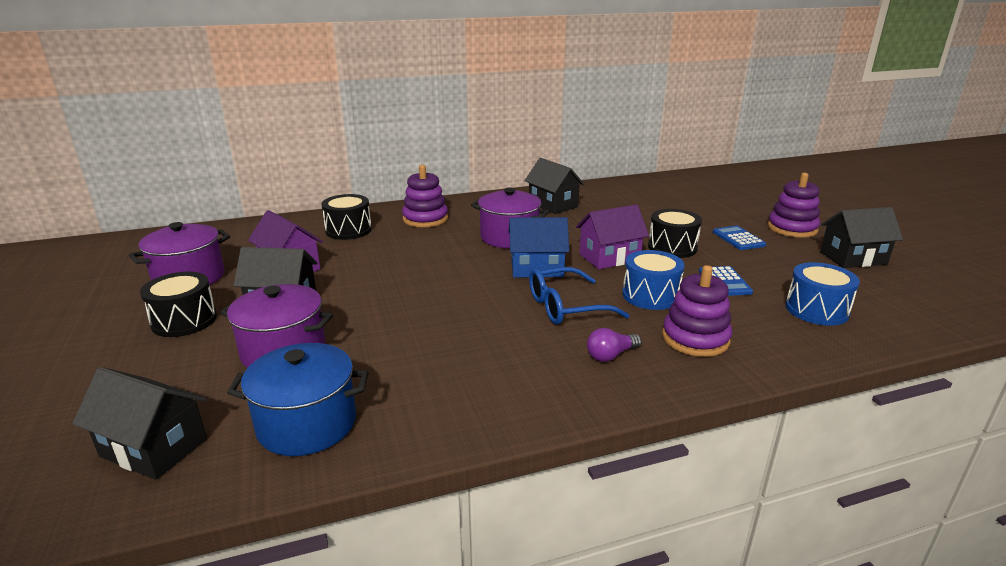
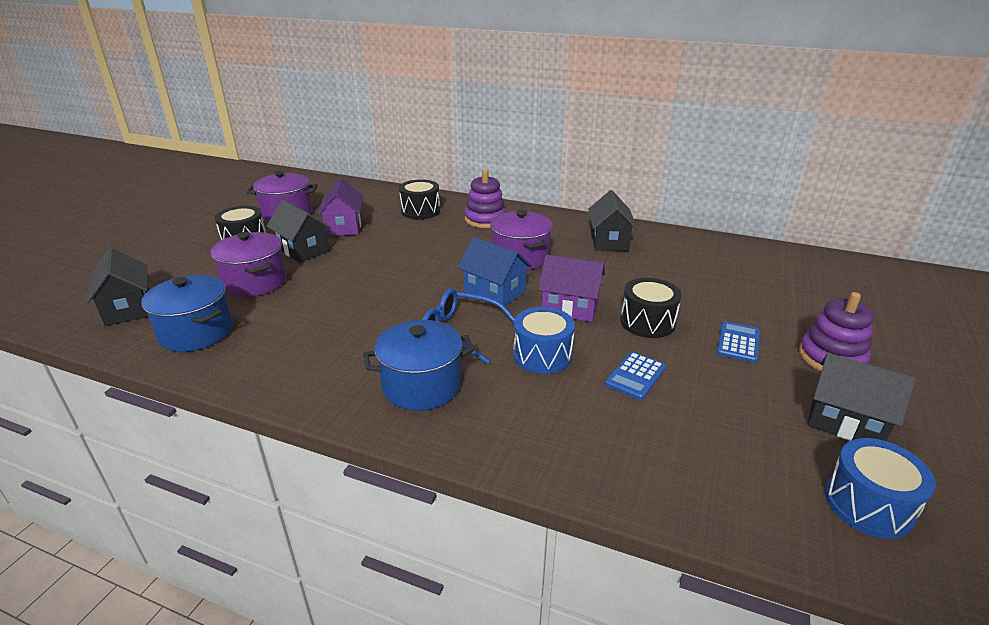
camera: 40 degrees right, 5 degrees up
purple light bulb [587,328,642,362] -> blue pot [363,320,475,411]
purple stacking toy [662,265,732,357] -> none
blue drum [785,262,860,326] -> blue drum moved to [825,438,936,539]

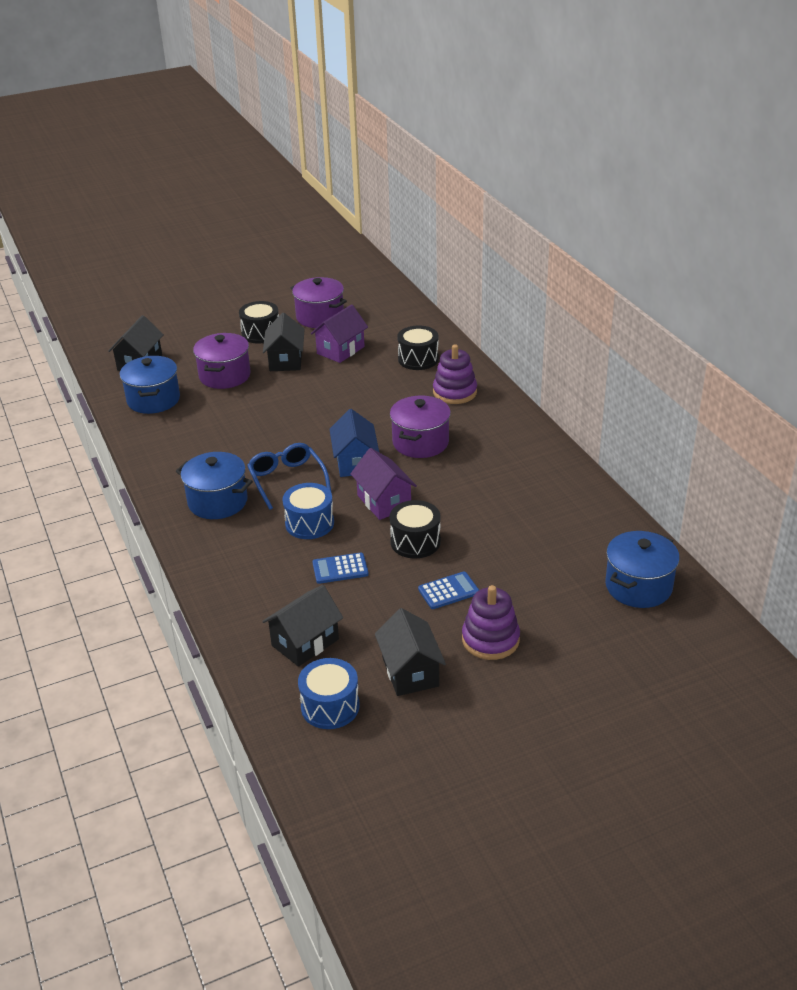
camera: 45 degrees right, 5 degrees up
black house [588,190,637,251] -> black house moved to [262,585,343,667]
none -> blue pot [605,531,680,608]

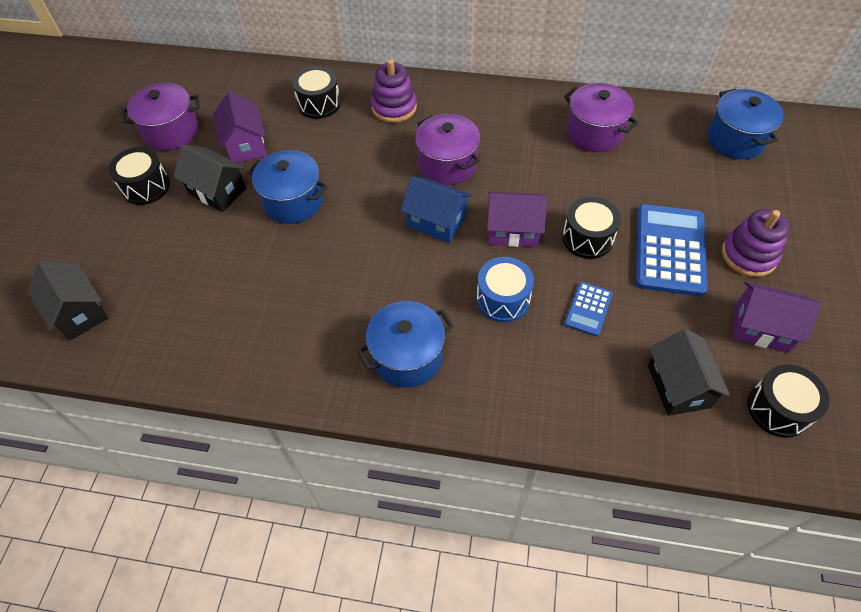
camera: 55 degrees left, 20 degrees up
blue pot [120,356,180,414] -> blue pot moved to [247,150,327,224]
purple pot [193,333,251,389] -> purple pot moved to [564,83,639,152]
blue glasses [247,443,331,510] -> none
blue drum [298,658,360,729] -> black drum [747,364,829,438]
black house [375,608,446,696] -> purple house [732,282,821,353]
blue calculator [418,571,479,609] -> blue calculator [636,204,708,296], size x1.96

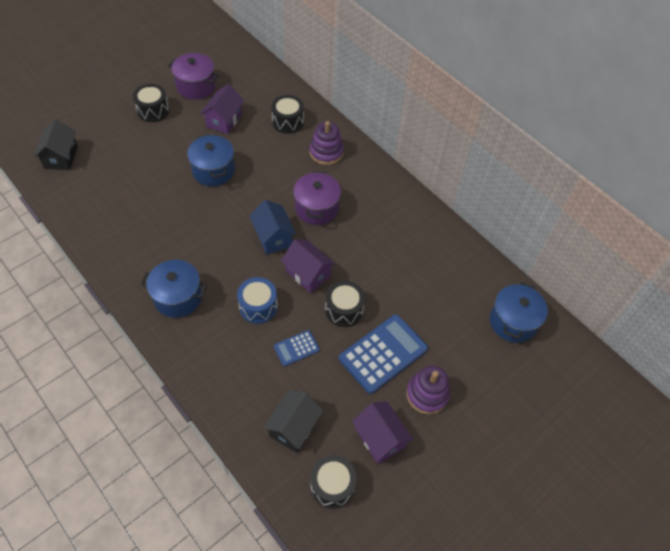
camera: 35 degrees right, 0 degrees up
black house [173,145,246,212] -> none
purple pot [564,83,639,152] -> none

